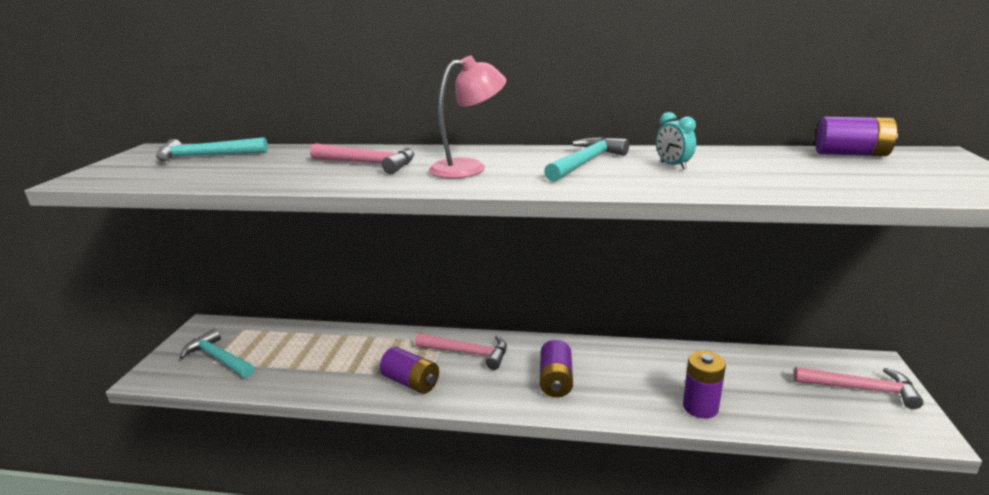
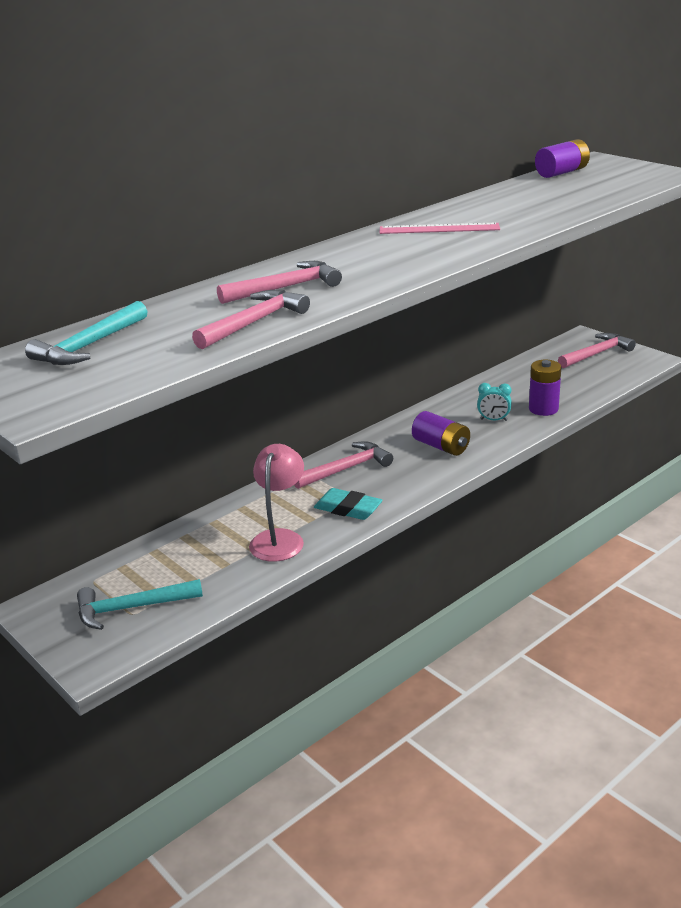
camera: 50 degrees left, 5 degrees up
purple battery [380,347,439,394] -> turquoise eraser [314,488,383,520]
pink lamp [429,56,506,179] -> pink lamp moved to [249,444,304,562]
turquoise hammer [544,137,629,182] -> pink ruler [379,223,500,234]
turquoise clock [656,112,696,170] -> turquoise clock moved to [477,383,512,421]
none -> pink hammer [192,290,310,349]

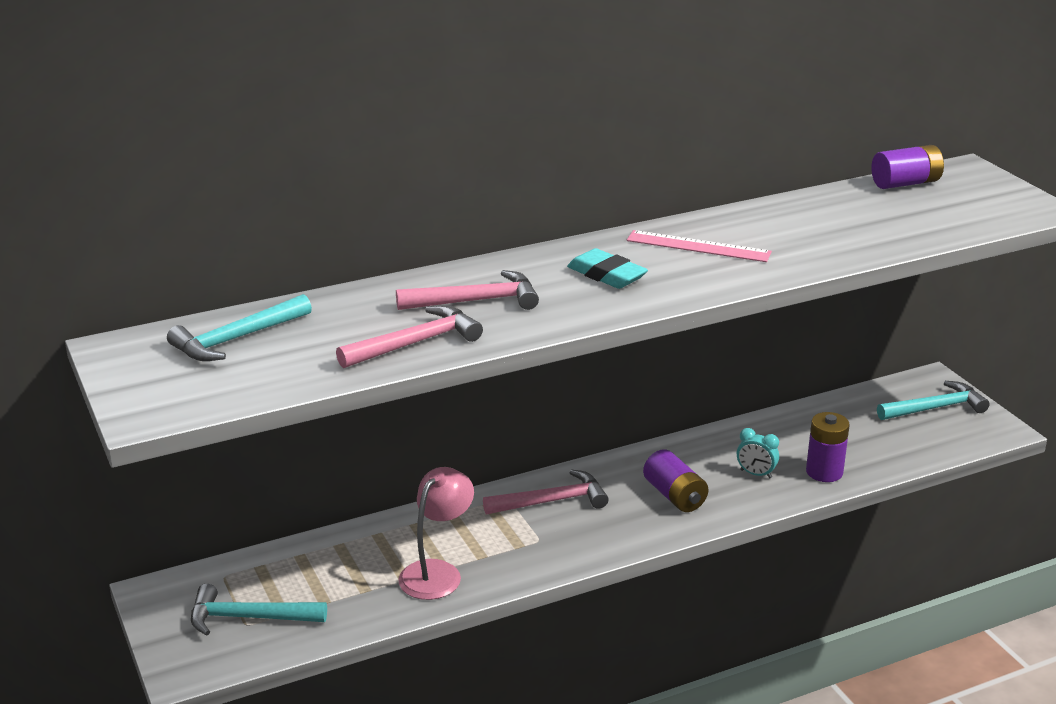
camera: 15 degrees right, 0 degrees up
turquoise eraser [314,488,383,520] -> turquoise eraser moved to [567,248,648,289]
pink hammer [558,333,636,368] -> turquoise hammer [877,381,990,420]

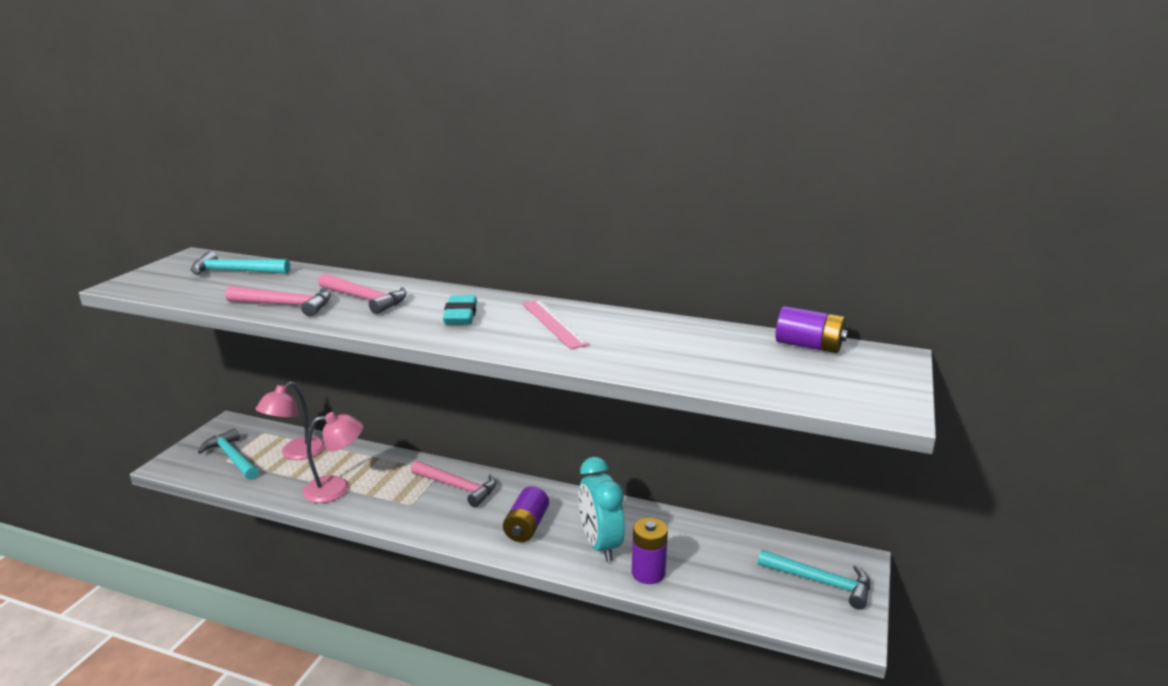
camera: 45 degrees right, 5 degrees down
turquoise clock [737,428,779,478] -> turquoise clock [579,457,625,562], size x2.01
none -> pink lamp [256,382,325,460]

